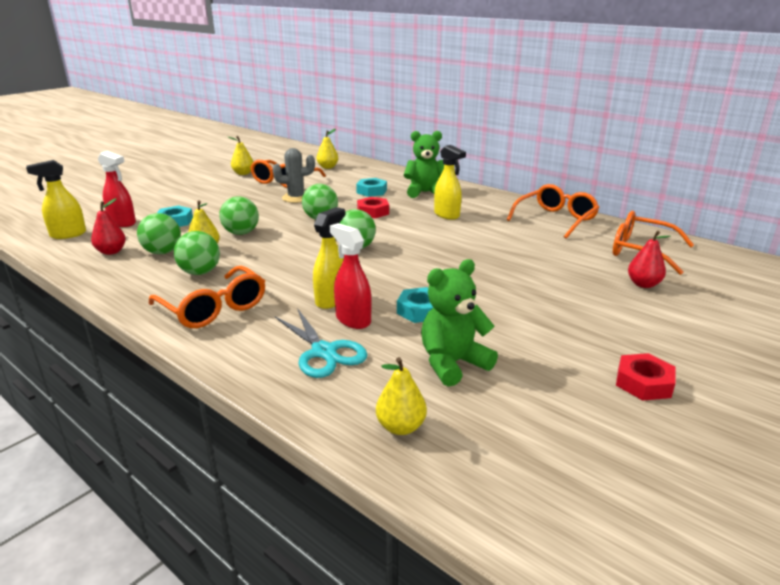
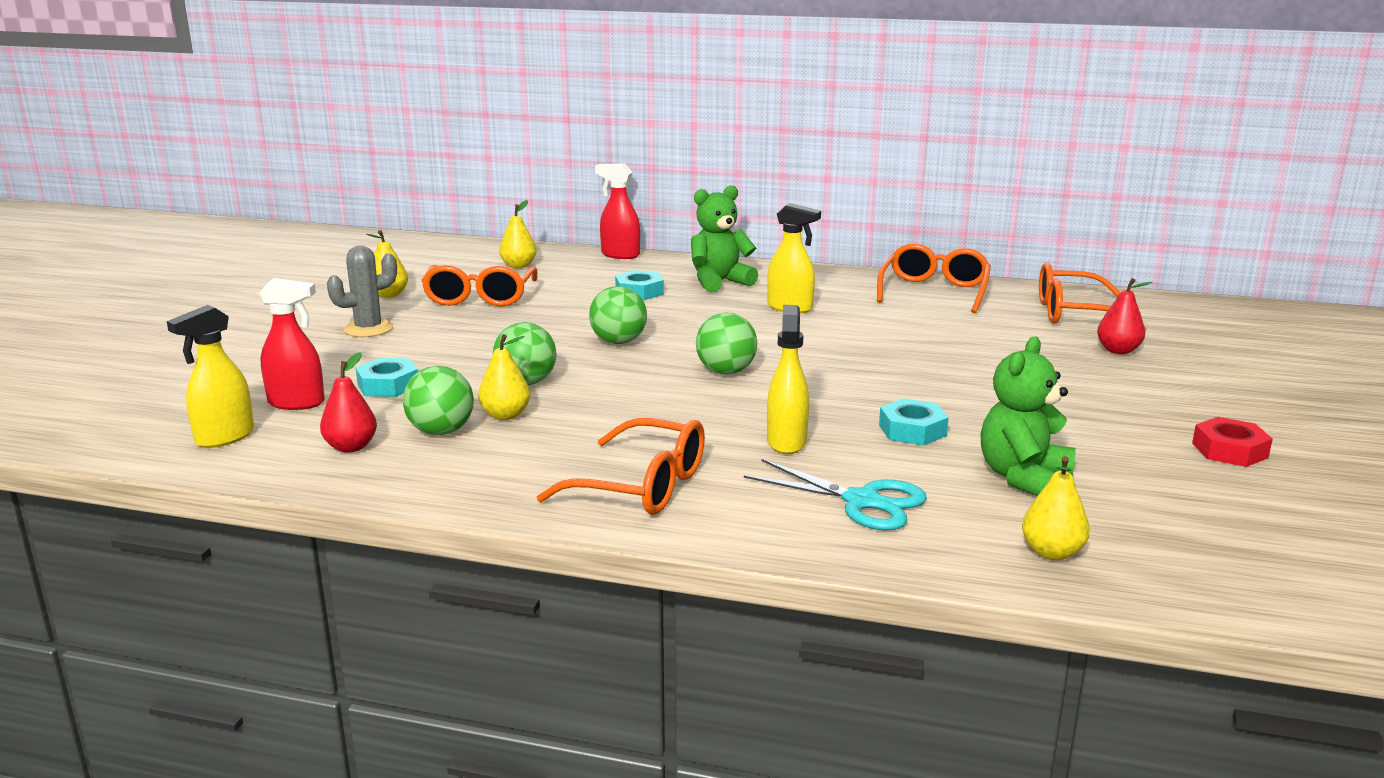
camera: 25 degrees left, 5 degrees down
green ball [174,231,220,275] -> none
grey cactus [273,148,315,203] -> grey cactus moved to [327,246,397,337]
red spray bottle [330,223,372,329] -> red spray bottle moved to [595,163,640,259]
red nut [357,197,389,218] -> none

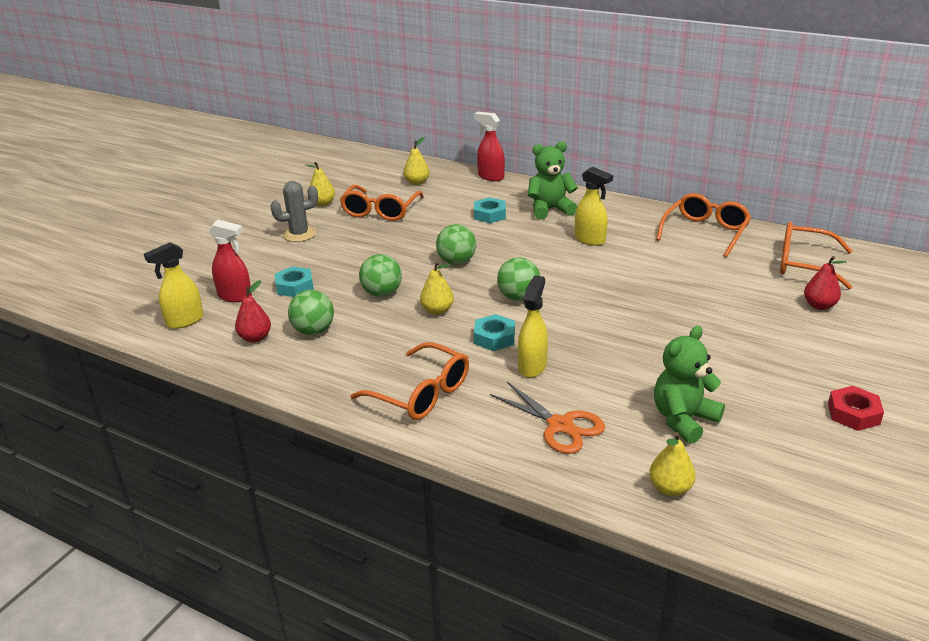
camera: 15 degrees right, 10 degrees up
yellow pear [478,334,530,420] -> yellow pear moved to [420,262,454,315]
turquoise scissors [744,459,927,531] -> orange scissors [490,382,605,454]
turquoise nut [879,398,949,446] -> turquoise nut moved to [474,314,515,351]

